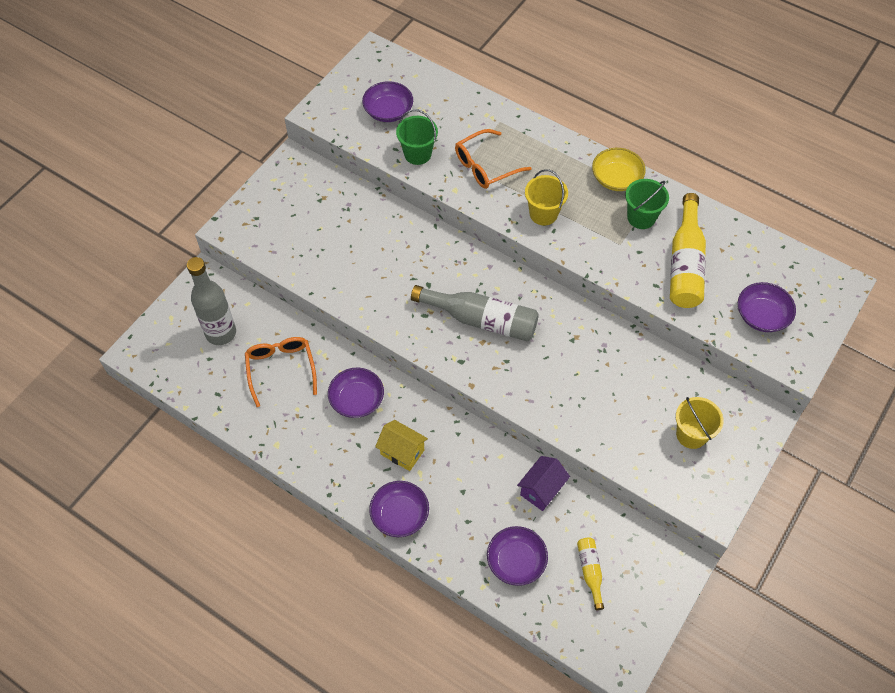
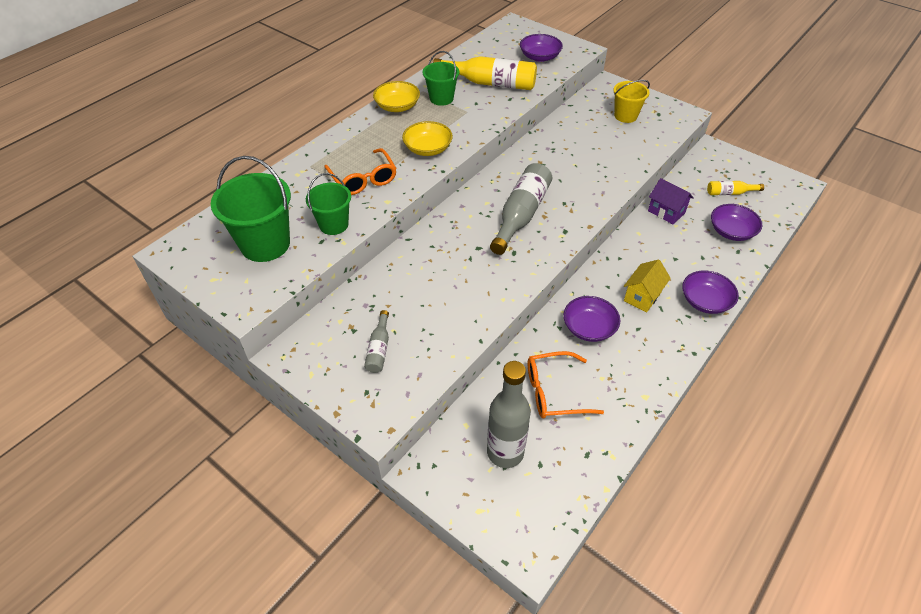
camera: 85 degrees left, 10 degrees down
purple bowl [362,81,413,122] -> green bucket [211,156,291,262]
yellow bucket [525,169,568,225] -> yellow bowl [402,121,453,156]
none -> grey bottle [364,310,389,373]

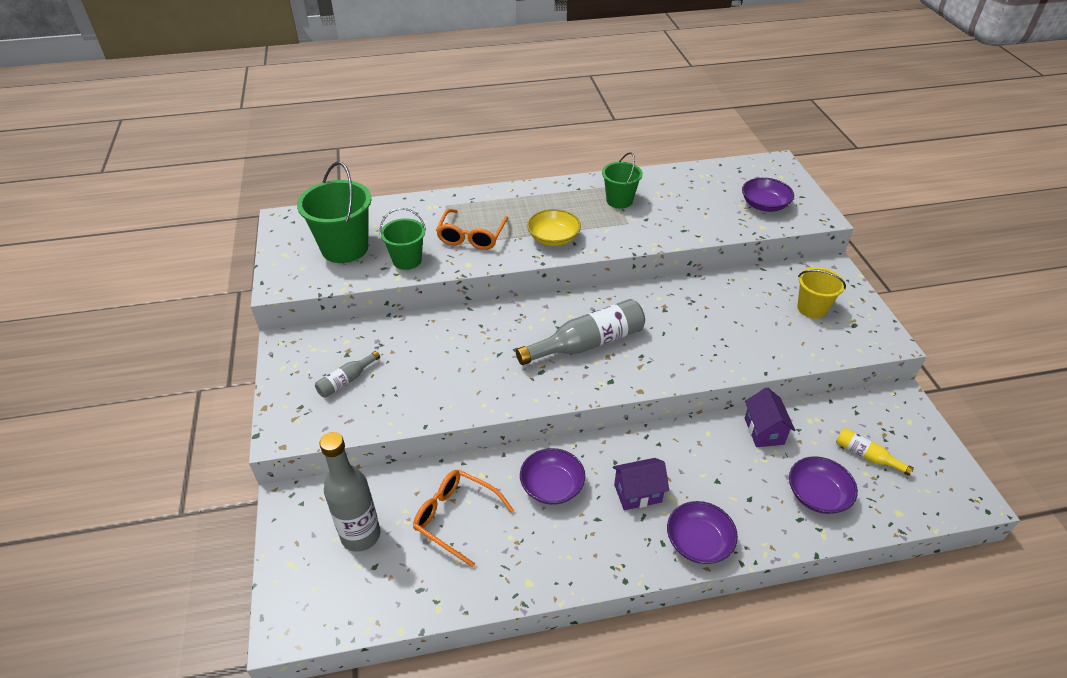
camera: 40 degrees right, 5 degrees down
yellow bowl [373,81,420,112] -> none
yellow bottle [433,56,537,90] -> none
yellow house [624,259,671,312] -> purple house [613,458,669,511]

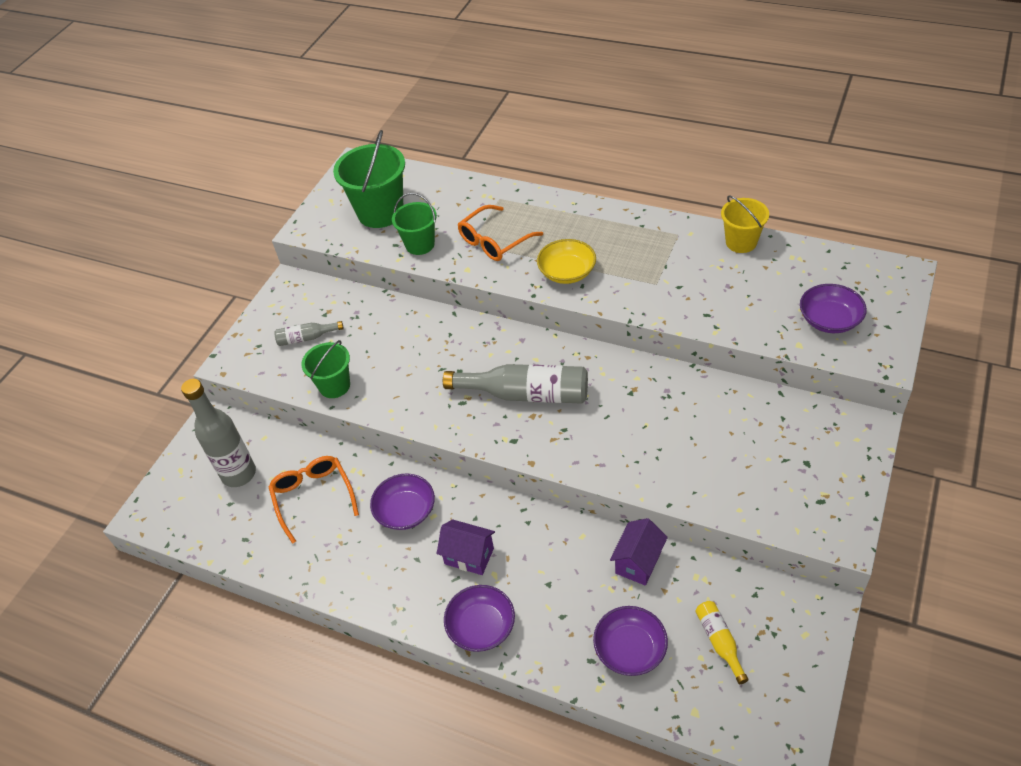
camera: 40 degrees right, 5 degrees up
green bucket [602,152,643,209] -> green bucket moved to [301,340,350,398]
yellow bucket [797,267,846,319] -> yellow bucket moved to [721,195,769,253]

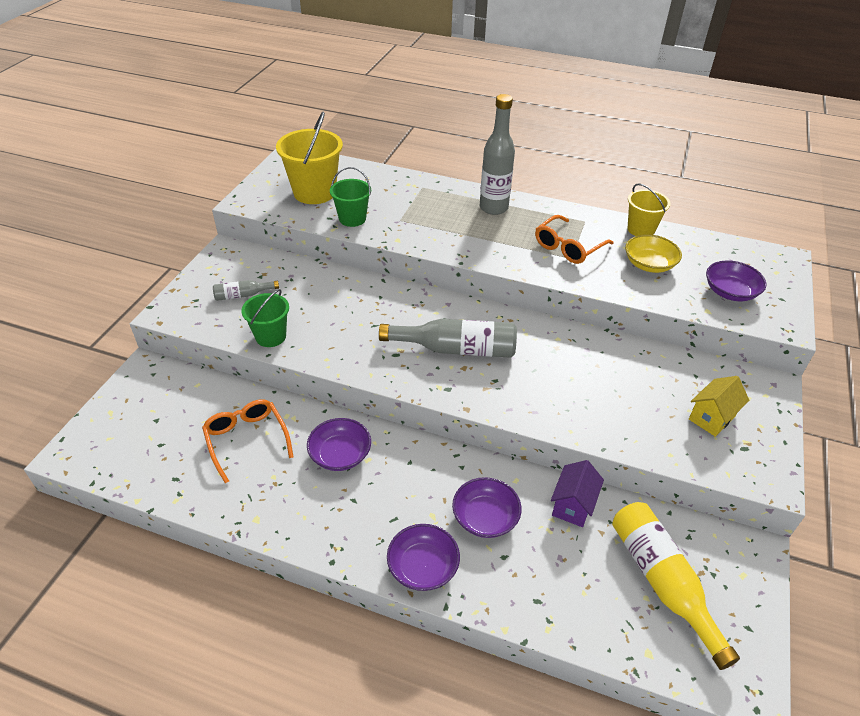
camera: 10 degrees left, 5 degrees down
grey bottle [181,379,256,487] -> grey bottle moved to [479,94,515,215]
green bucket [333,130,405,228] -> yellow bucket [276,112,343,204]
purple house [437,519,495,575] -> none
orange glasses [458,205,543,261] -> orange glasses moved to [535,215,614,264]
yellow bowl [537,239,596,284] -> yellow bowl moved to [625,234,682,273]
purple bowl [593,606,668,676] -> purple bowl moved to [452,477,522,538]
yellow bottle [695,601,749,684] -> yellow bottle [612,502,740,670], size x1.97
none -> yellow house [689,376,749,437]

